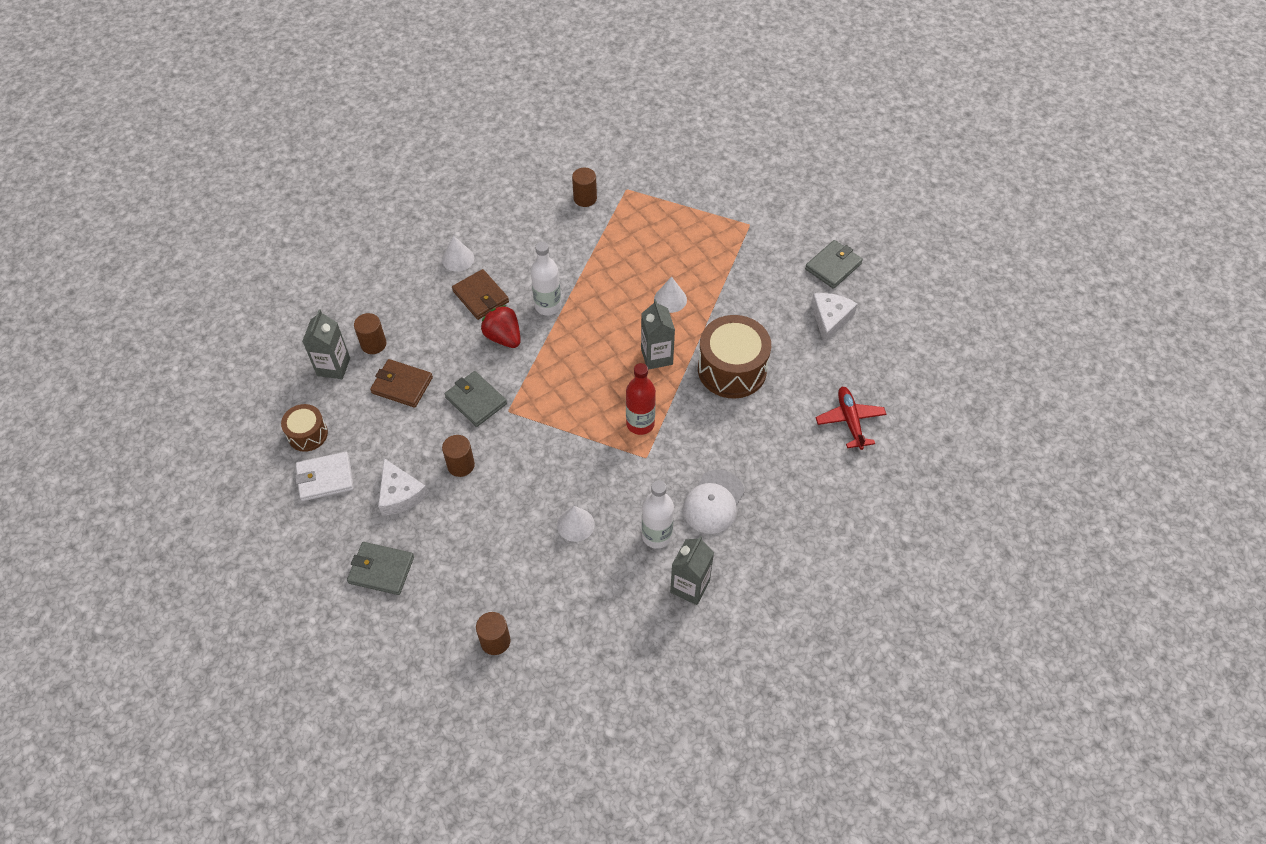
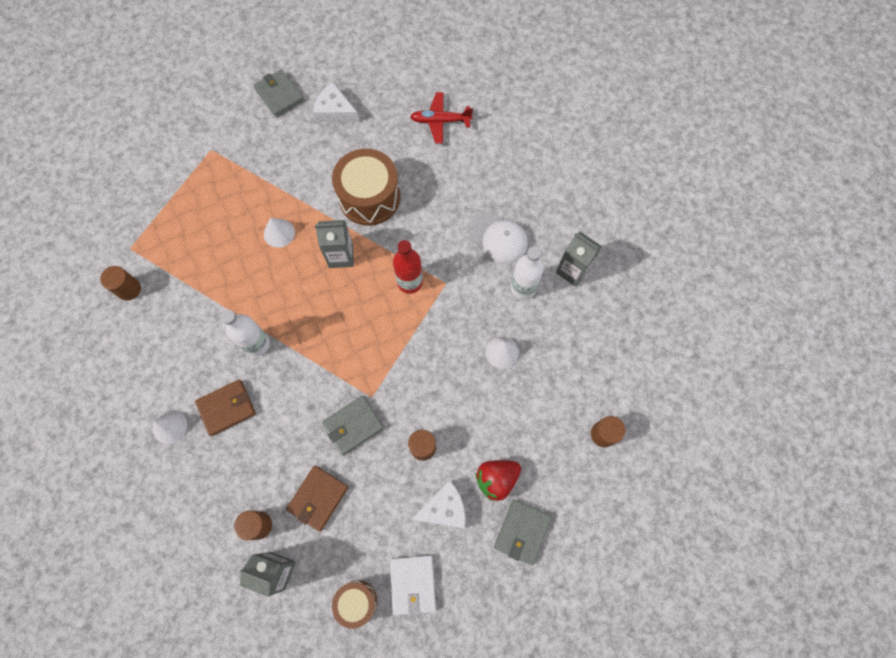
camera: 80 degrees left, 15 degrees up
red strawberry [481,305,521,348] -> red strawberry moved to [475,460,521,501]

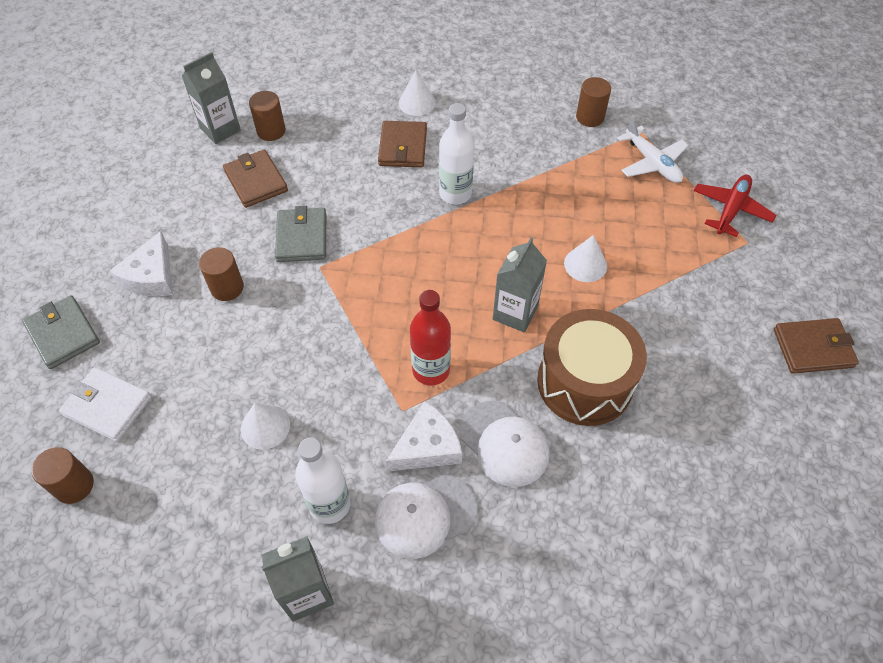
camera: 120 degrees right, 15 degrees down
grey wallet [253,69,304,117] -> brown wallet [774,318,859,374]
white cheese [313,82,360,122] -> white cheese moved to [386,401,462,471]
brown drum [332,580,377,629] -> none
white wallet [390,555,436,616] -> white wallet moved to [59,367,151,442]
red plane [410,92,473,144] -> red plane moved to [694,174,776,237]
red strawberry [475,460,521,501] -> none
none -> white cap [460,401,550,487]
none -> white plane [617,117,688,183]

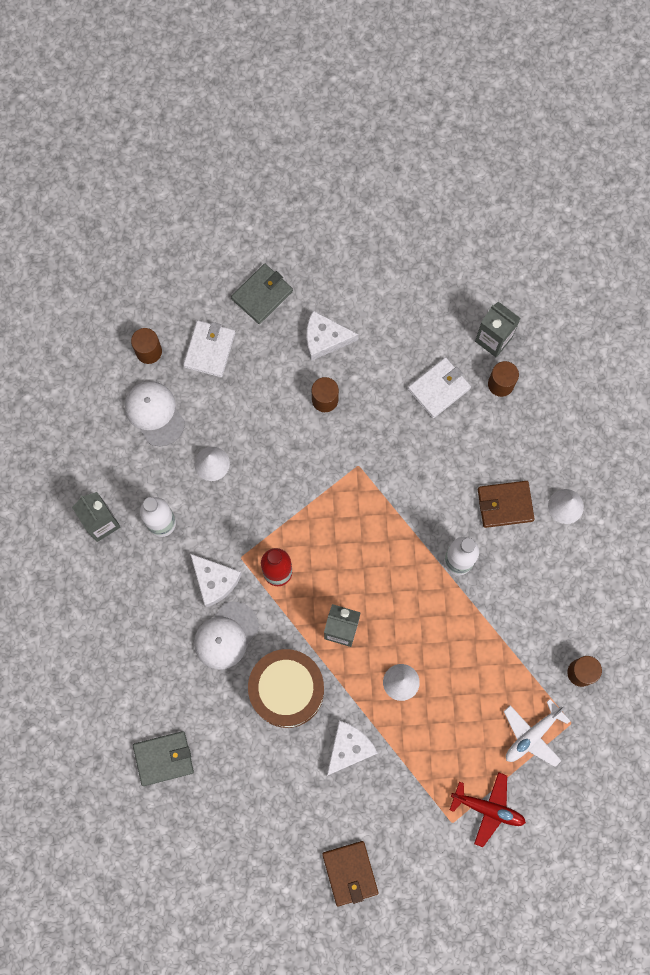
camera: 80 degrees right, 20 degrees up
brown wallet [223,149,288,208] -> white wallet [408,357,471,418]
grey wallet [275,206,326,262] -> grey wallet moved to [133,731,194,786]
white cap [375,474,477,559] -> white cap moved to [125,381,185,447]
none -> white cheese [327,721,378,776]

